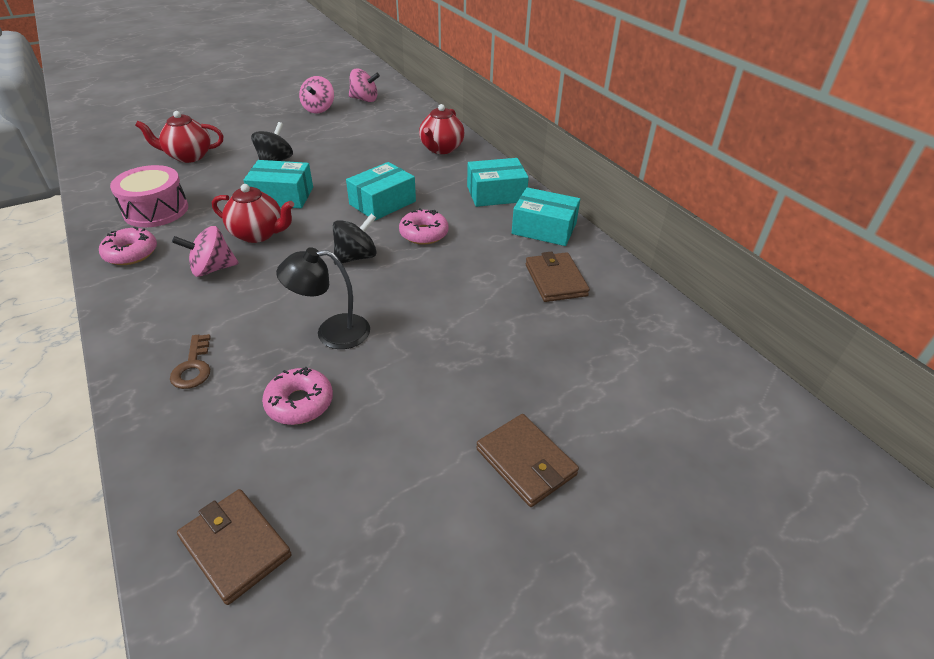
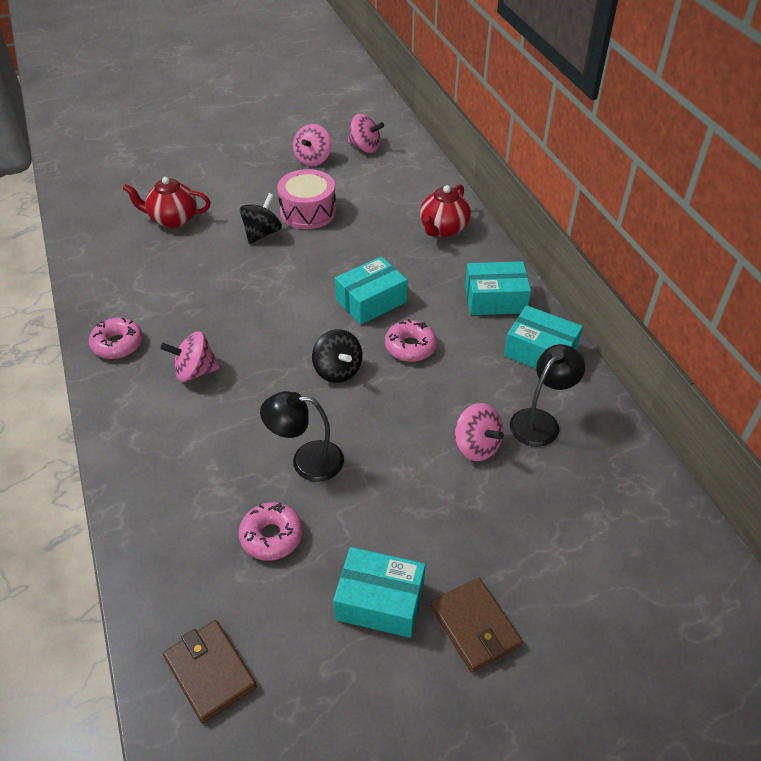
camera: 10 degrees right, 5 degrees up
pink drum [110,165,188,228] -> pink drum moved to [277,169,336,229]
brown key [170,334,211,389] -> none
red teapot [212,184,294,243] -> none
turquoise box [243,160,313,208] -> turquoise box moved to [333,547,426,638]
black spinning top [333,214,377,265] -> black spinning top turned 90 degrees clockwise [312,329,362,383]
brown wallet [526,251,590,302] -> black lamp [510,344,585,447]
none -> pink spinning top [455,403,504,461]

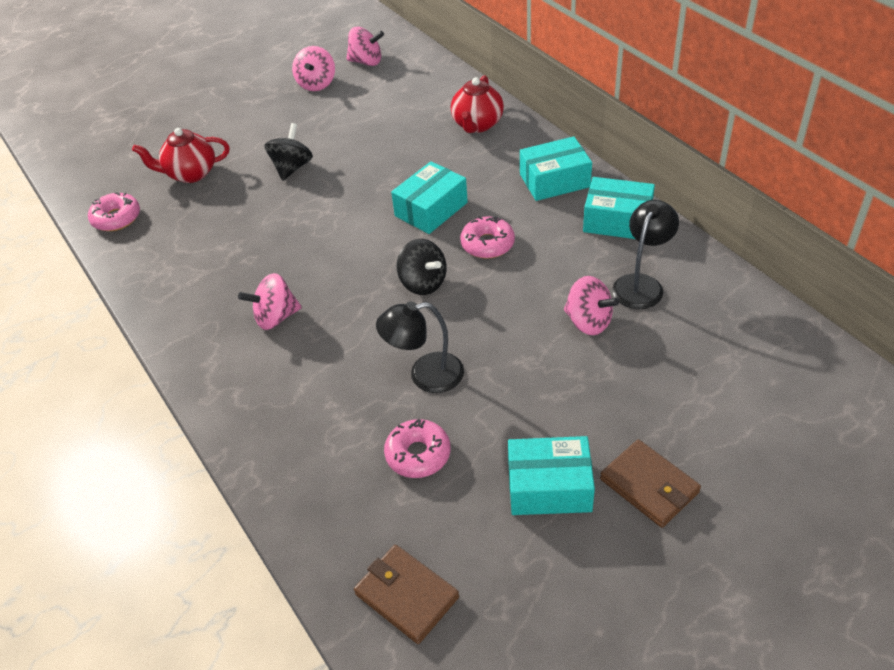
camera: 10 degrees left, 0 degrees up
pink donut [89,318,143,359] -> pink donut moved to [88,192,140,231]
pink drum [277,169,336,229] -> none

